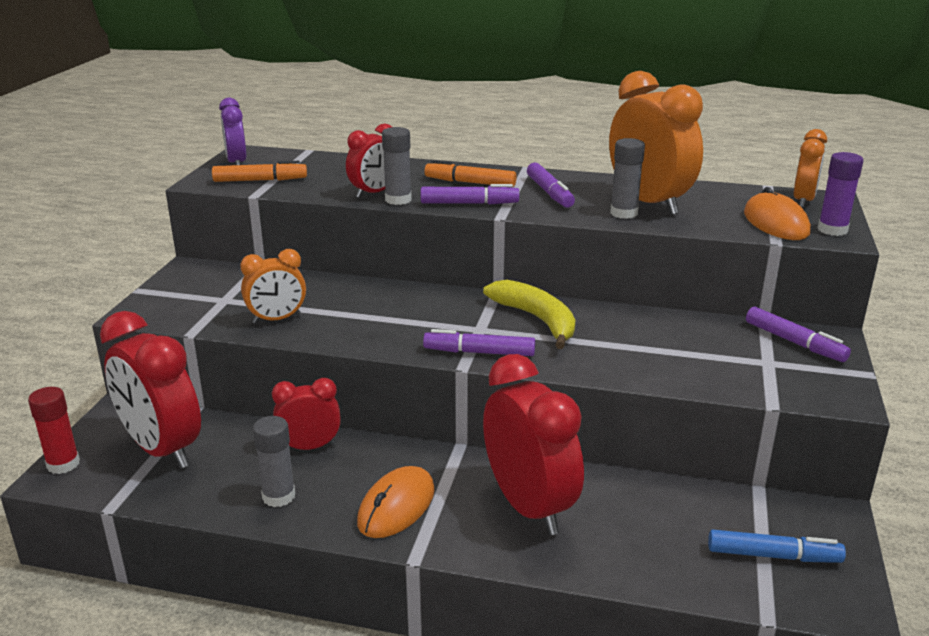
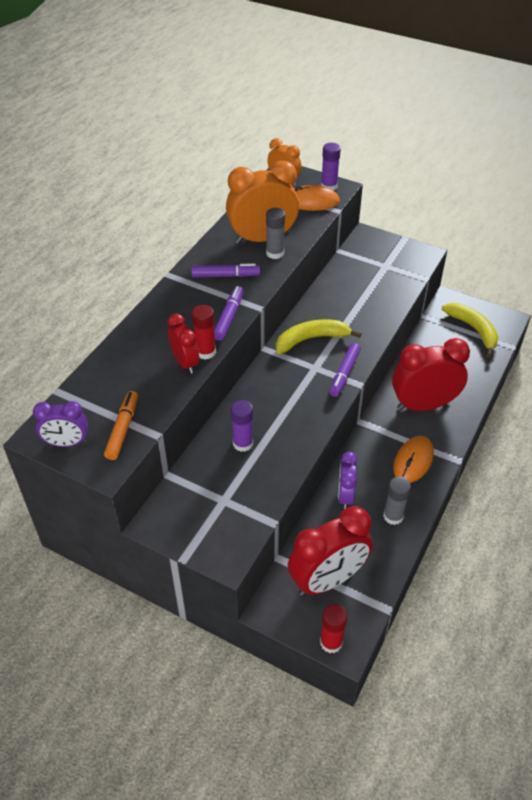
camera: 75 degrees left, 20 degrees up
orange clock [240,249,306,324] -> none
red clock [272,378,341,450] -> purple clock [338,452,358,509]
orange mouse [357,466,435,538] -> orange mouse turned 75 degrees clockwise [393,436,434,483]
grey glue stick [382,127,412,205] -> red glue stick [192,305,216,360]
orange marker [424,160,517,187] -> none
blue marker [708,529,846,563] -> yellow banana [442,303,498,357]
purple marker [746,307,851,362] -> none
none -> purple glue stick [231,400,253,452]

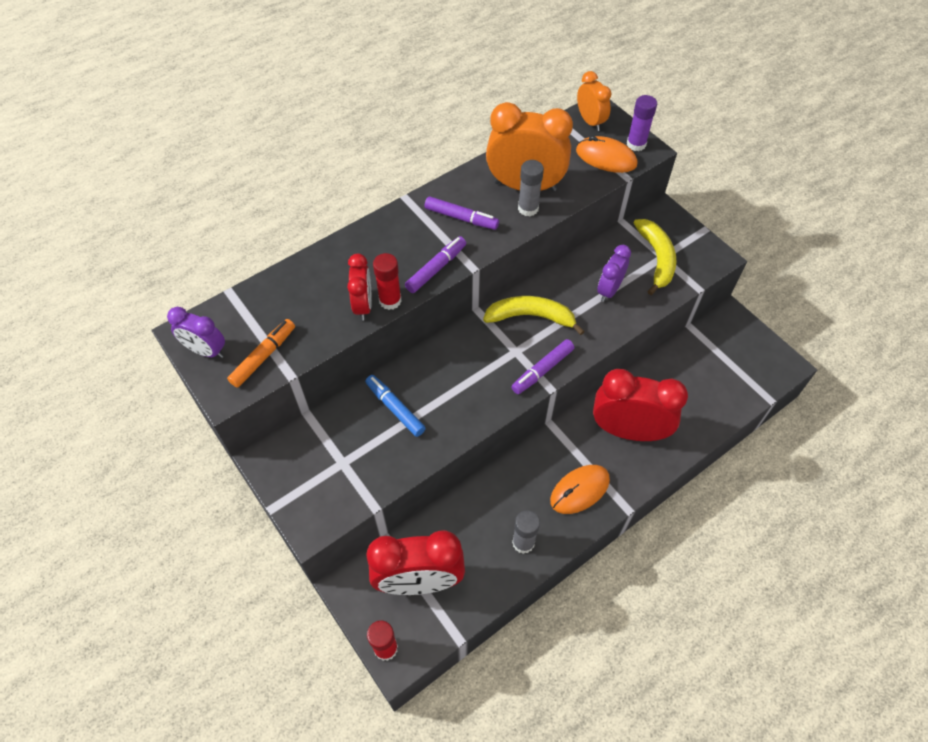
camera: 25 degrees right, 10 degrees up
purple glue stick [231,400,253,452] -> blue marker [365,375,426,437]
purple clock [338,452,358,509] -> purple clock moved to [597,245,631,302]
yellow banana [442,303,498,357] -> yellow banana moved to [633,219,676,295]

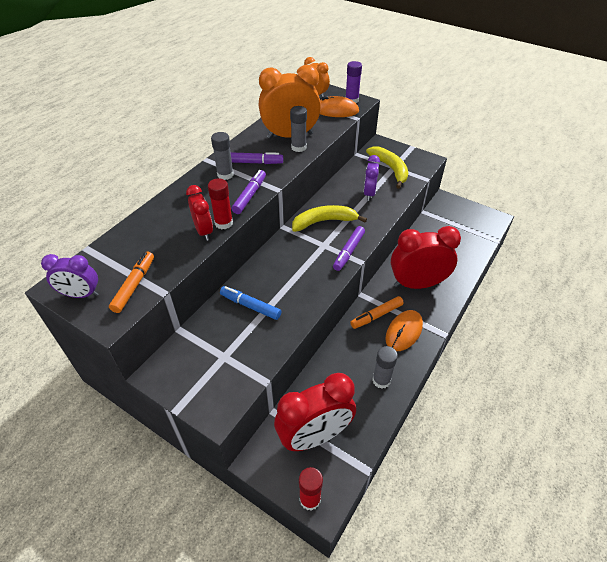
camera: 20 degrees left, 10 degrees down
none -> grey glue stick [211,132,234,180]
none -> orange marker [350,296,404,329]

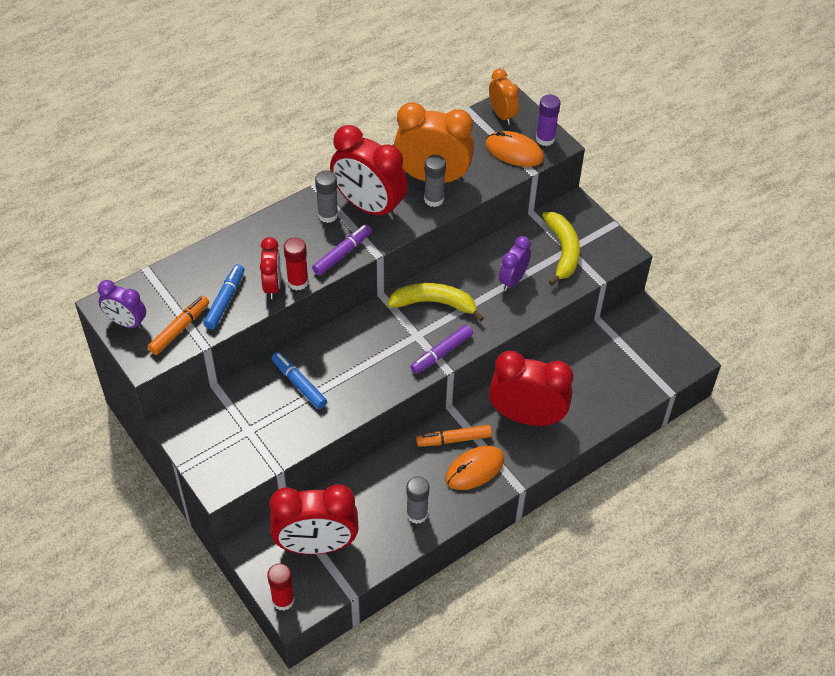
camera: 20 degrees right, 5 degrees up
purple marker [231,152,283,164] -> red clock [330,125,408,220]
none -> blue marker [203,264,244,330]

